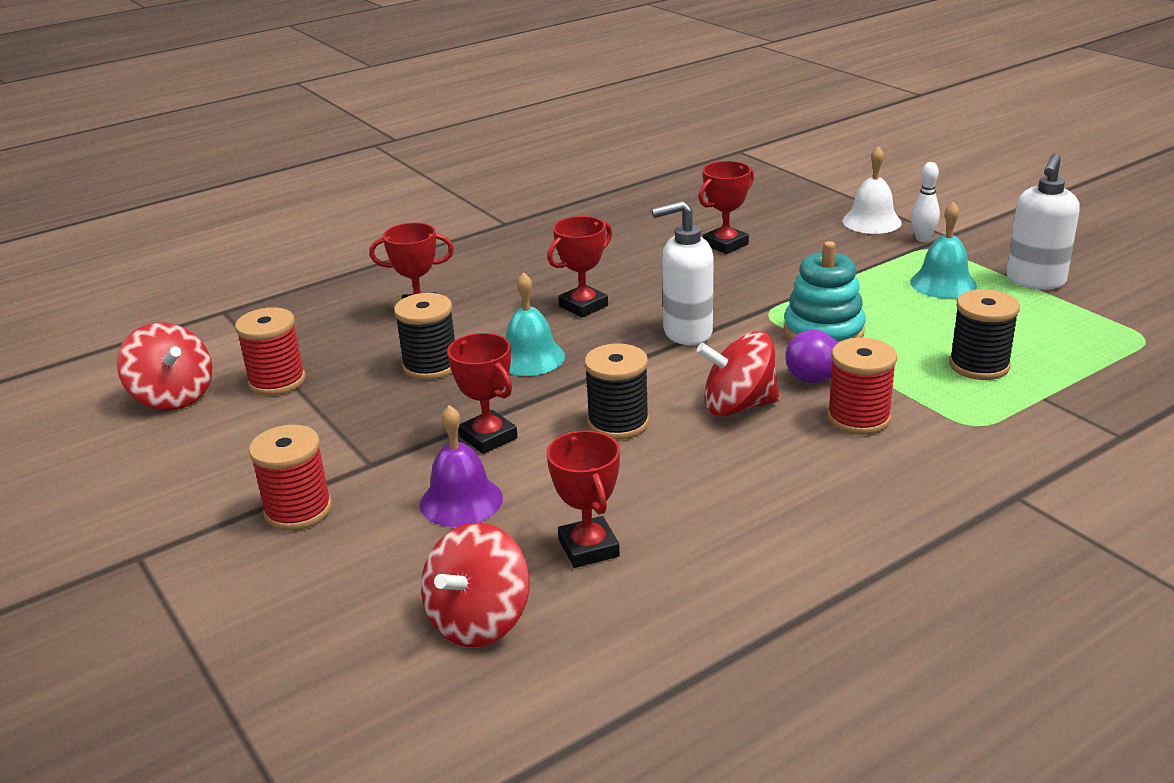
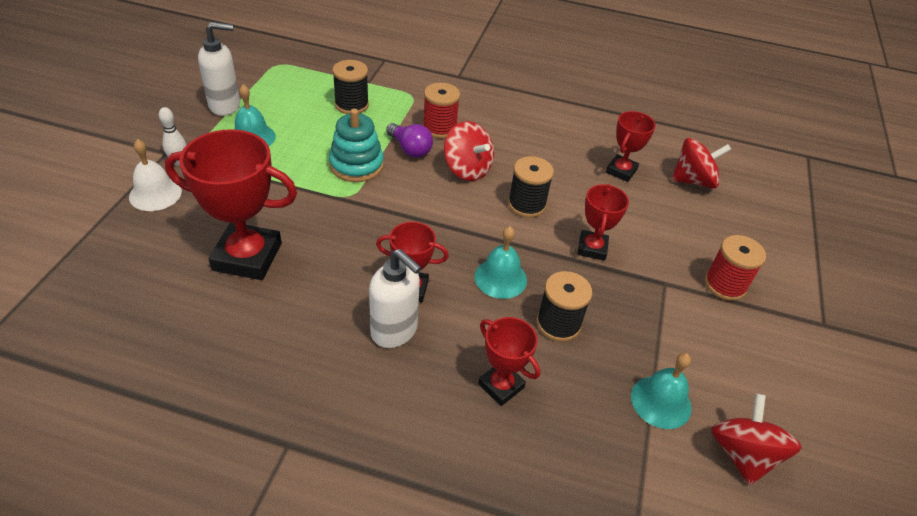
camera: 135 degrees left, 15 degrees up
red spool [235,307,306,396] -> turquoise bell [631,353,692,429]
purple bell [420,405,503,527] -> none
white soap dispenser [652,201,714,345] -> white soap dispenser moved to [369,249,422,348]
red trophy [698,161,754,254] -> red trophy [165,129,297,280], size x1.79

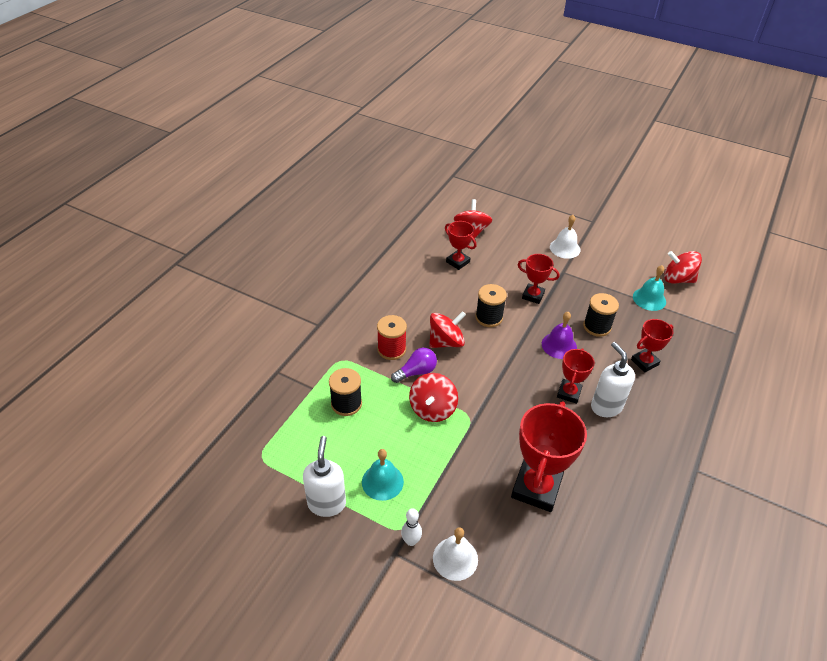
camera: 75 degrees left, 0 degrees up
turquoise stacking toy [329,109,384,182] -> red spinning top [409,373,458,422]
white soap dispenser [369,249,422,348] -> white soap dispenser turned 75 degrees counterclockwise [591,342,635,417]
turquoise bell [474,226,527,299] -> purple bell [542,312,577,359]
red spool [705,235,766,301] -> white bell [550,215,580,259]

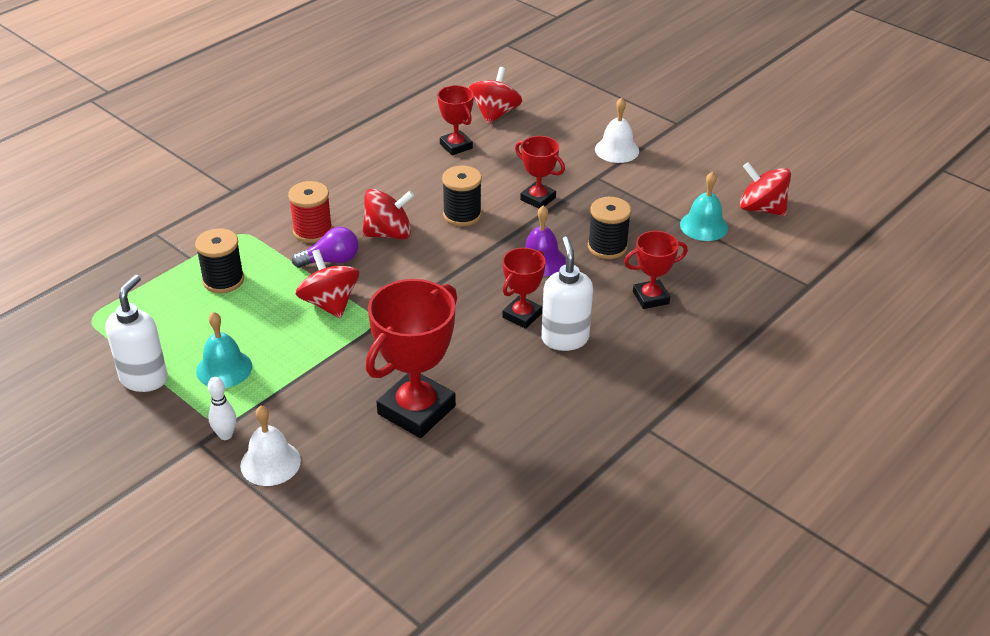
camera: 15 degrees right, 5 degrees down
red spinning top [409,373,458,422] -> red spinning top turned 120 degrees clockwise [296,249,359,318]

